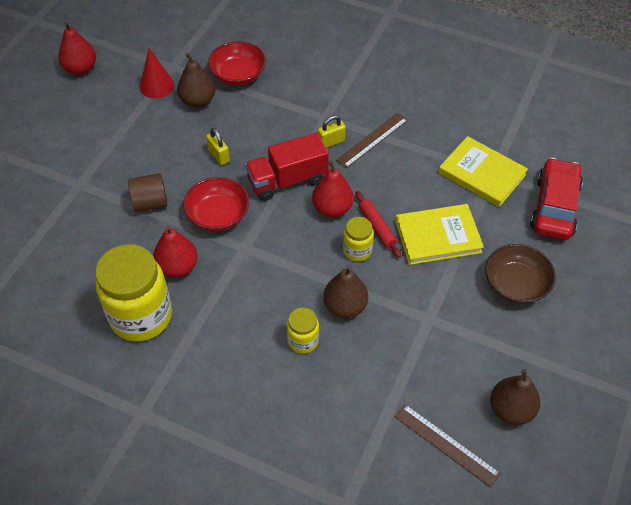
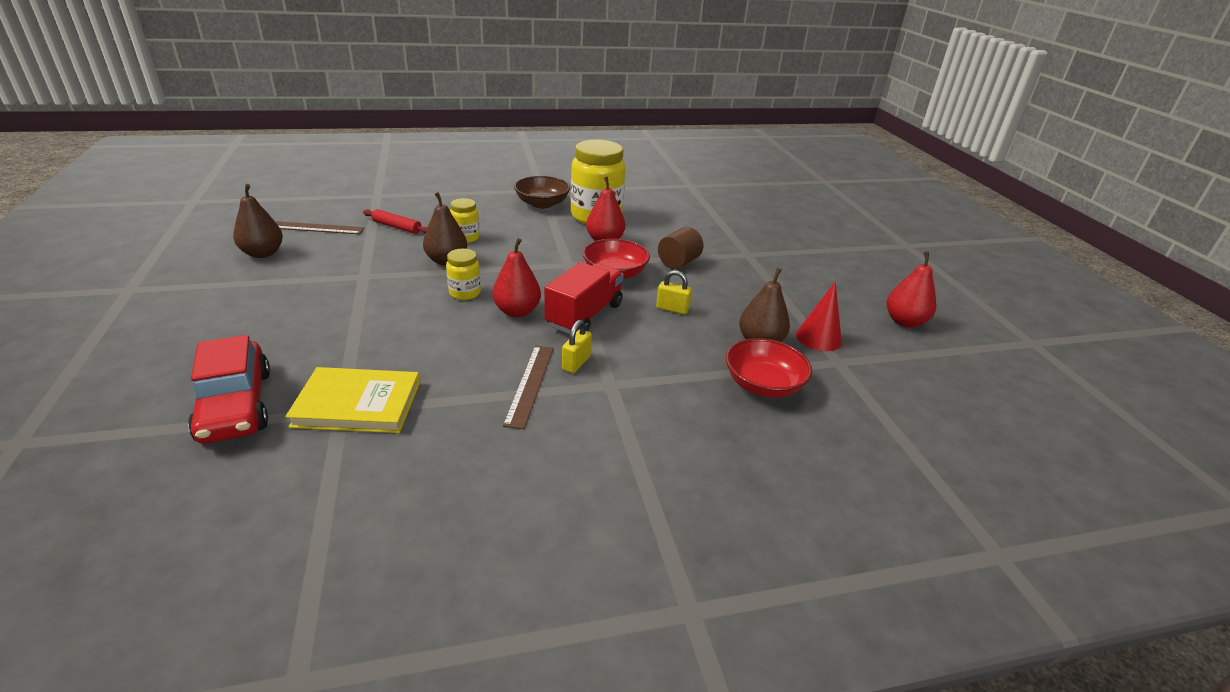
camera: 140 degrees right, 20 degrees down
red rolling pin [355,191,401,258] -> red rolling pin moved to [363,209,428,234]
yellow book [395,204,484,265] -> none
brown bowl [485,244,556,304] -> brown bowl moved to [514,176,570,209]

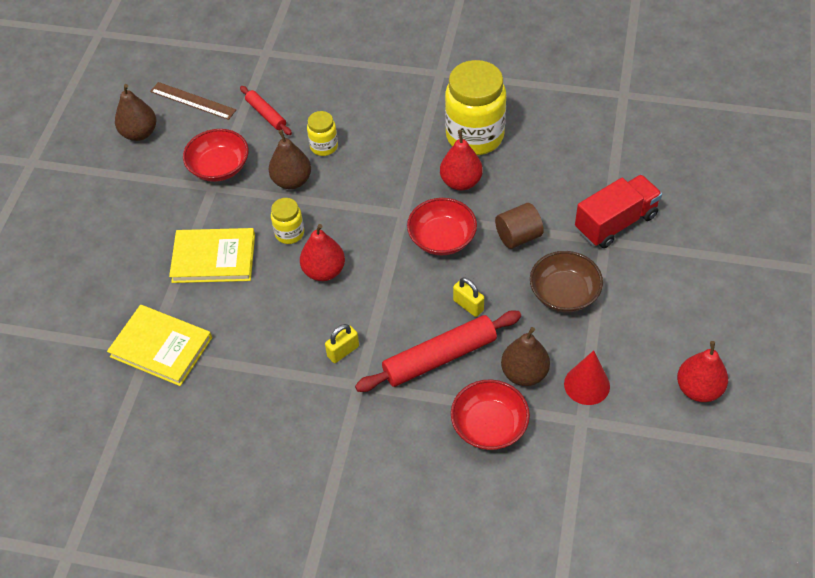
camera: 30 degrees right, 20 degrees up
red car [188,335,270,444] -> none
brown ruler [503,345,554,429] -> none
brown bowl [514,176,570,209] -> brown bowl moved to [530,251,603,312]
red truck [544,262,624,334] -> red truck moved to [575,175,662,248]
none -> yellow book [169,228,255,283]
none -> red bowl [183,129,249,182]
none -> red rolling pin [355,310,521,392]

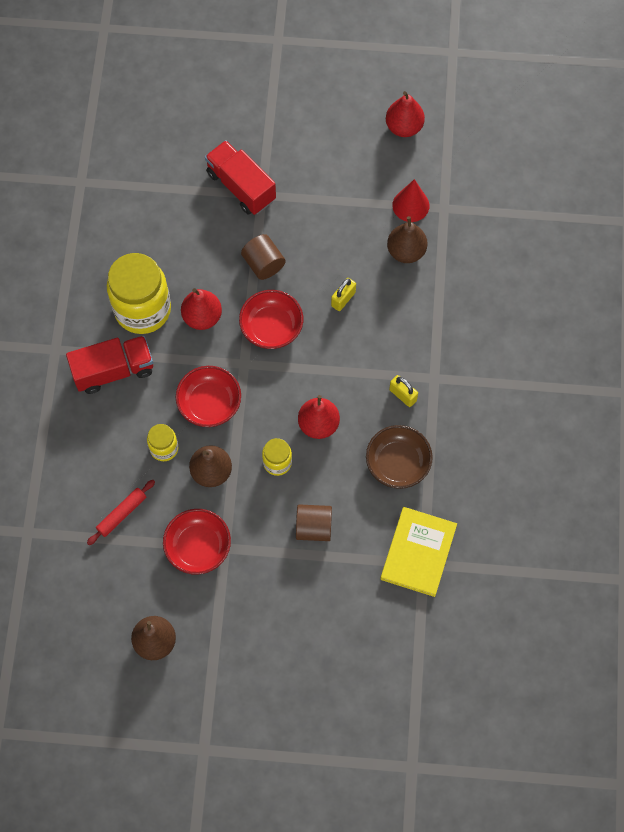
camera: 100 degrees left, 15 degrees up
brown ruler [150,82,236,120] -> none
yellow book [169,228,255,283] -> brown cylinder [296,504,332,541]
red rolling pin [355,310,521,392] -> none
red bowl [451,379,530,450] -> red bowl moved to [176,366,241,427]
brown bowl [530,251,603,312] -> brown bowl moved to [366,425,433,489]
none -> red truck [66,336,153,394]

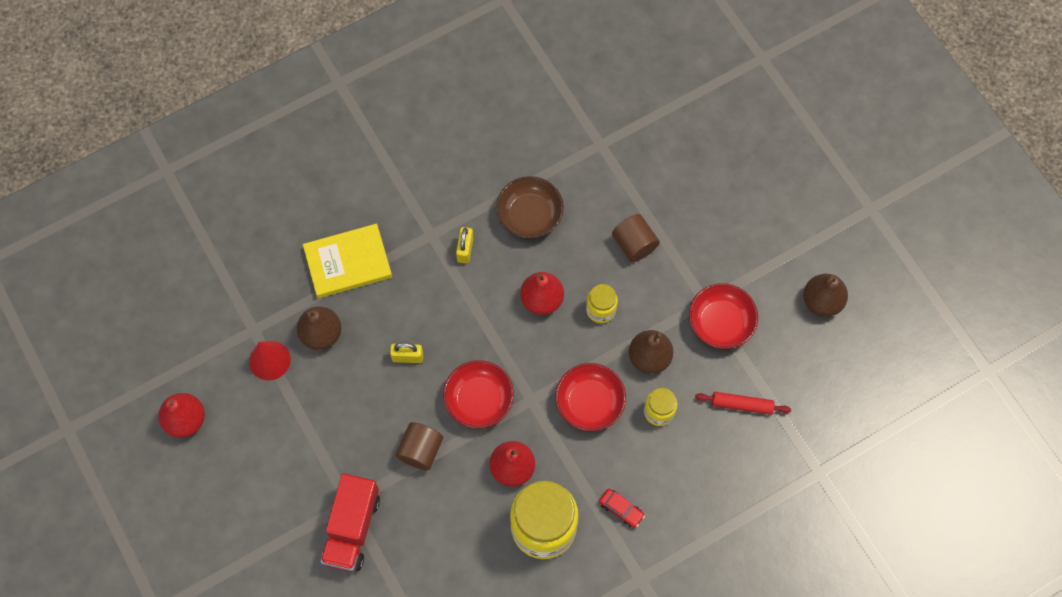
camera: 125 degrees left, 0 degrees up
red truck [66,336,153,394] -> red car [599,489,645,528]
yellow book [380,507,457,597] -> yellow book moved to [303,224,392,298]

